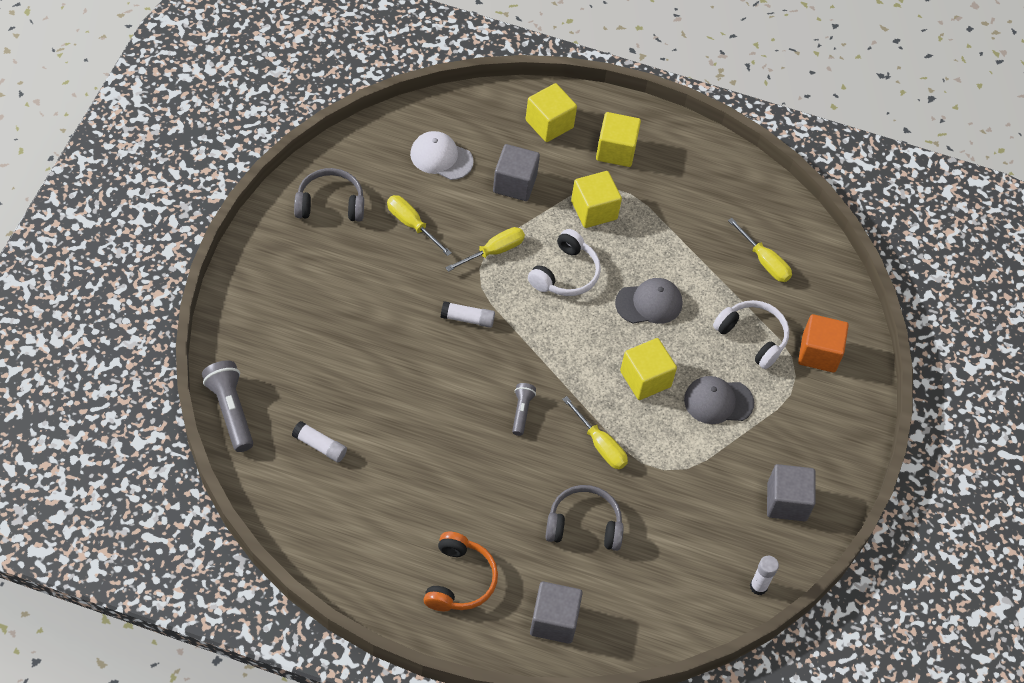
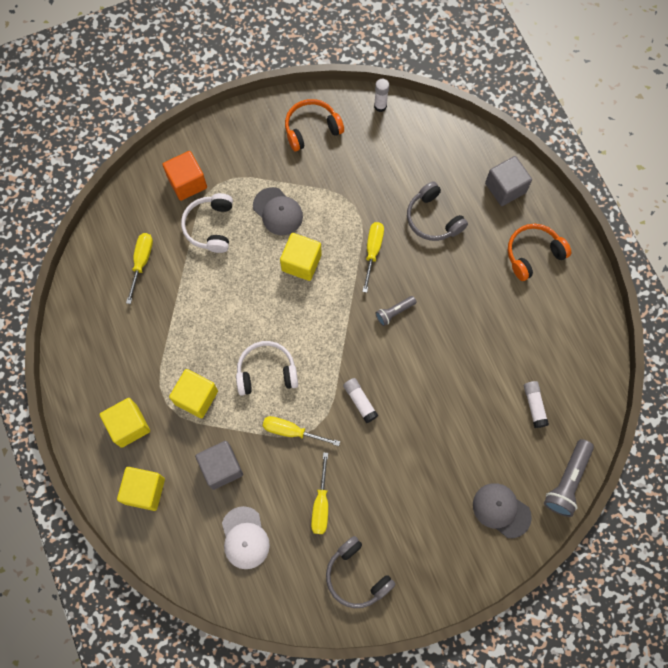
camera: 125 degrees left, 15 degrees up
grey cap [615,278,682,324] -> grey cap moved to [473,483,532,538]
grey cube [767,464,816,521] -> orange headphones [285,99,344,151]

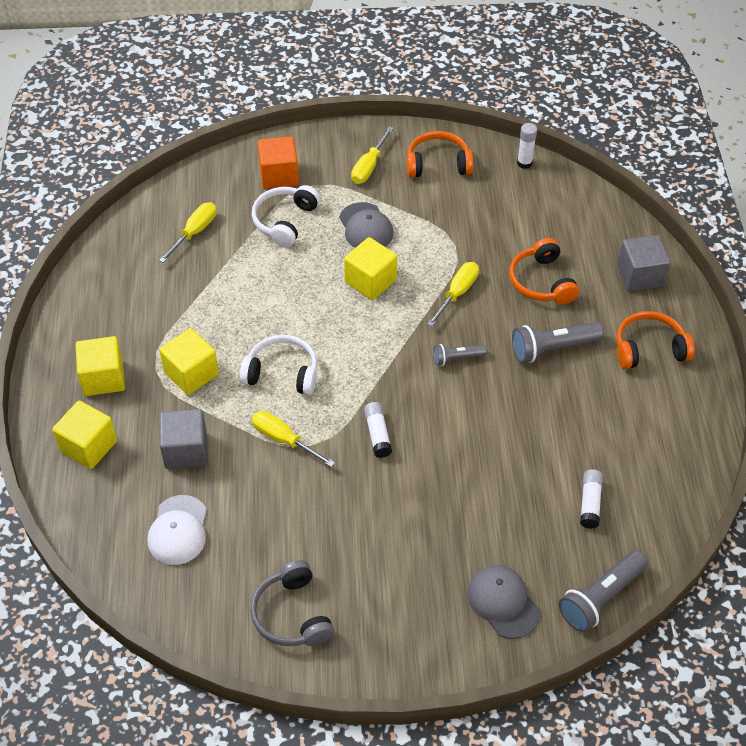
camera: 20 degrees right, 20 degrees down
yellow screwdriver [311,452,328,534] -> yellow screwdriver moved to [351,127,394,184]
grey headphones [407,181,468,241] -> orange headphones [509,238,579,304]
none -> grey flashlight [512,322,604,363]

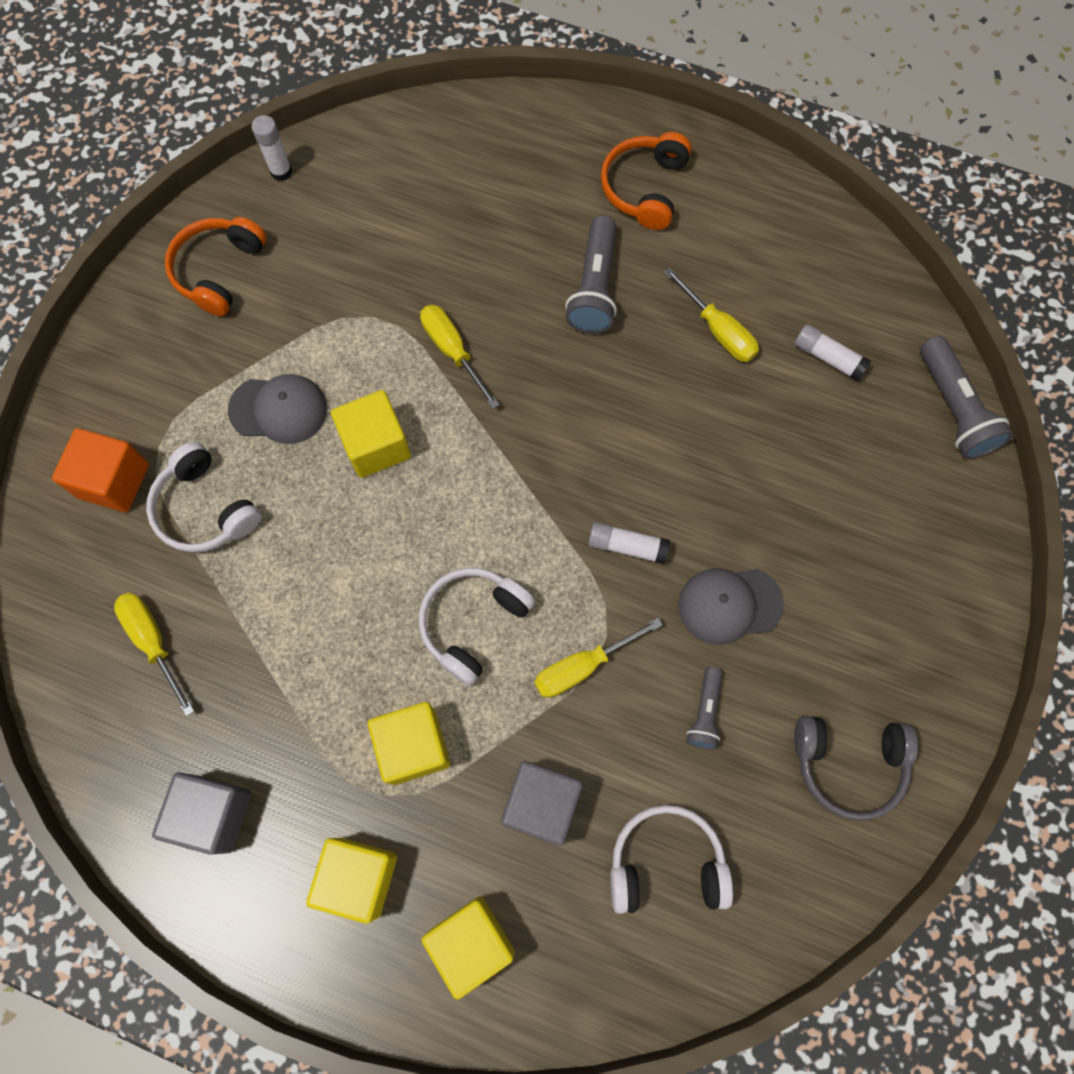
camera: 65 degrees left, 20 degrees up
white cap [148,495,207,565] -> white headphones [610,805,733,914]
yellow screwdriver [351,127,394,184] -> yellow screwdriver moved to [664,267,759,362]
grey flashlight [433,344,487,366] -> grey flashlight moved to [686,667,722,749]
grey cap [467,565,540,639] -> grey cap moved to [679,569,784,645]
orange headphones [509,238,579,304] -> none
grey cube [618,235,671,292] -> grey cube moved to [152,773,251,855]

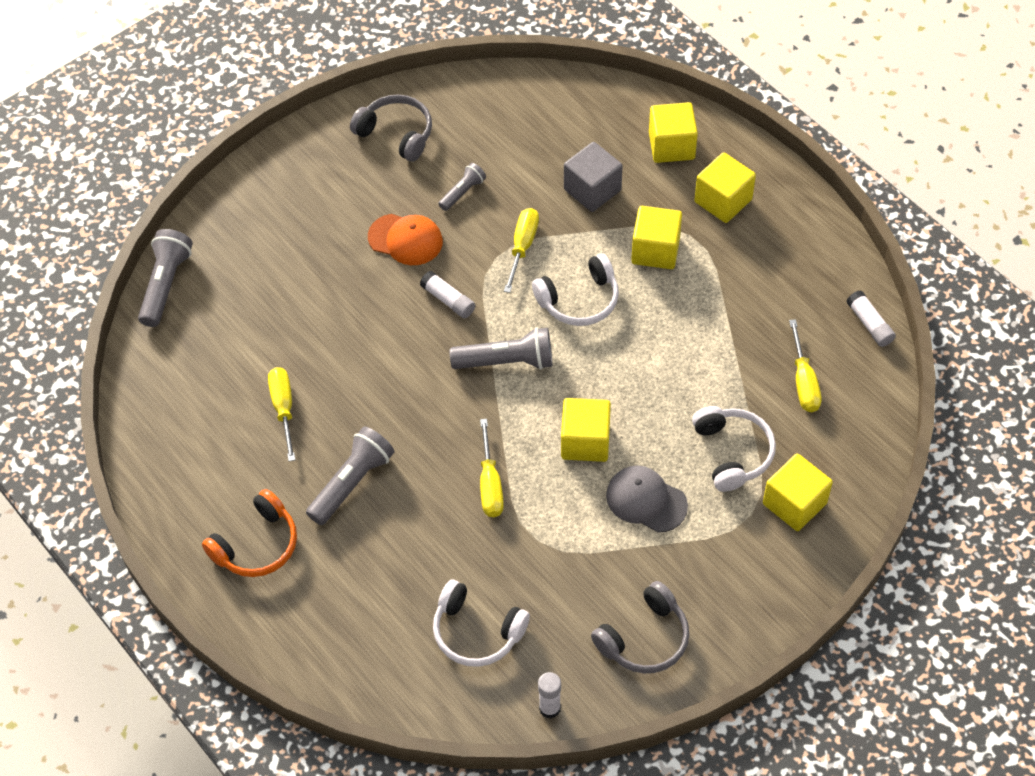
camera: 150 degrees left, 15 degrees down
orange cube [52,428,149,512] -> yellow cube [763,453,833,531]
grey cube [152,773,251,855] -> none
orange headphones [165,217,267,316] -> grey headphones [591,581,690,673]
yellow screwdriver [534,618,663,698] -> yellow screwdriver turned 75 degrees counterclockwise [504,208,539,293]
white headphones [610,805,733,914] -> white headphones moved to [433,580,530,667]
grey cap [679,569,784,645] -> orange cap [368,214,443,265]
white glue stick [794,324,871,382] -> white glue stick moved to [846,290,896,347]
none -> grey flashlight [450,327,552,370]

